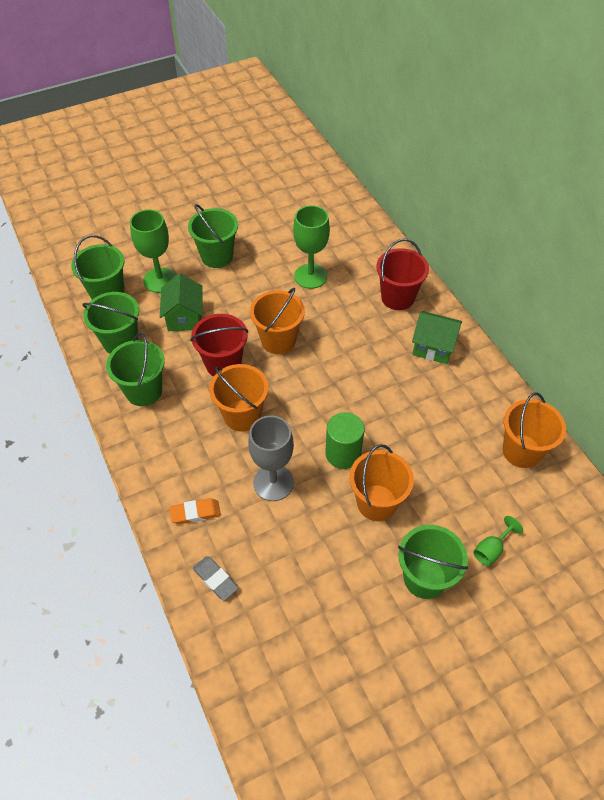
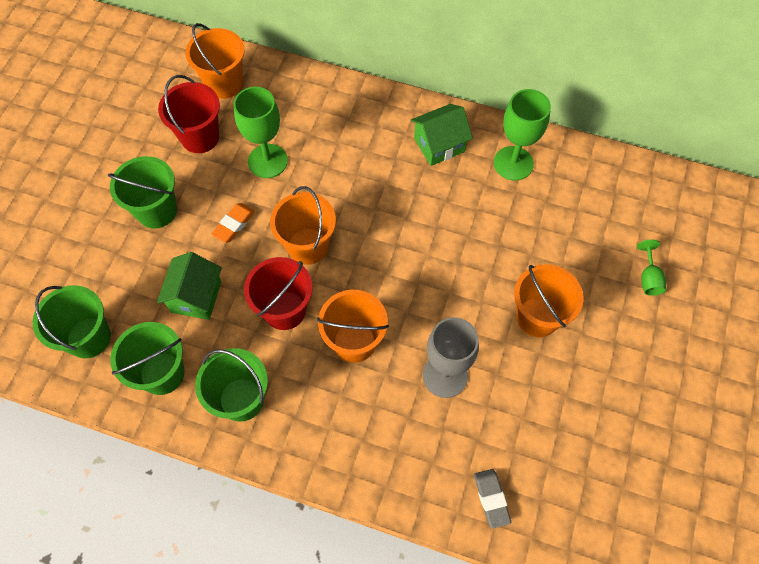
camera: 45 degrees left, 10 degrees up
green goblet [130,209,176,293] -> green goblet moved to [494,89,551,181]
green house [160,274,203,331] -> green house turned 60 degrees clockwise [157,252,222,320]
orange eraser [169,498,221,524] -> orange eraser moved to [211,203,255,243]
grey eraser [193,556,238,601] -> grey eraser turned 75 degrees clockwise [474,469,511,528]
green cylinder [325,412,365,469] -> none
red bucket [376,239,429,310] -> red bucket moved to [158,75,220,153]
green bucket [398,525,468,599] -> none
orange bucket [503,392,566,468] -> orange bucket moved to [185,23,245,99]

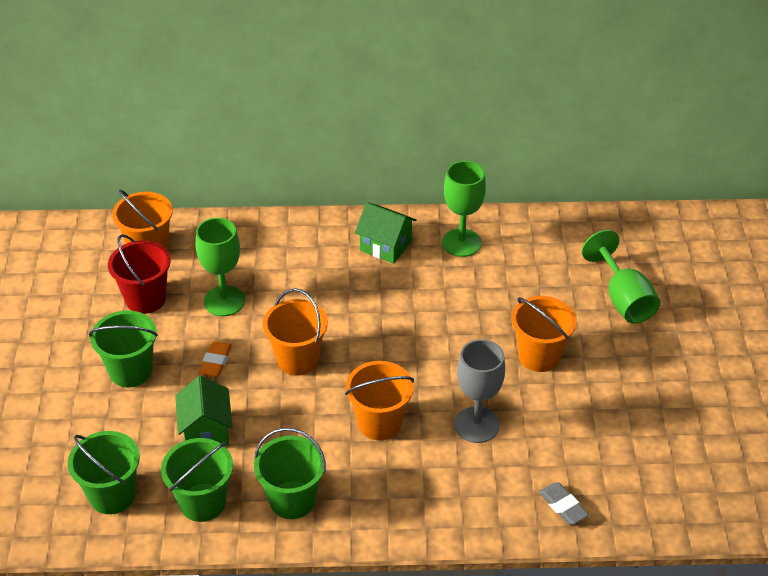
camera: 20 degrees left, 20 degrees down
red bucket [244,257,313,330] -> none
green house [411,104,473,166] -> green house turned 75 degrees clockwise [355,202,417,264]
green goblet [637,240,666,296] -> green goblet [582,230,660,324], size x1.94

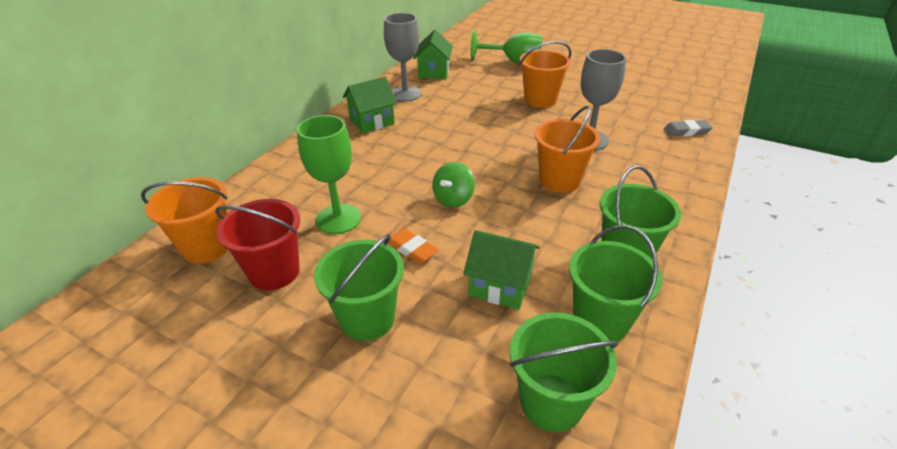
camera: 60 degrees left, 5 degrees down
orange bucket [263,288,328,376] -> green spinning top [432,162,475,208]
green goblet [442,161,486,257] -> grey goblet [384,13,422,102]
none -> green house [413,29,453,79]

